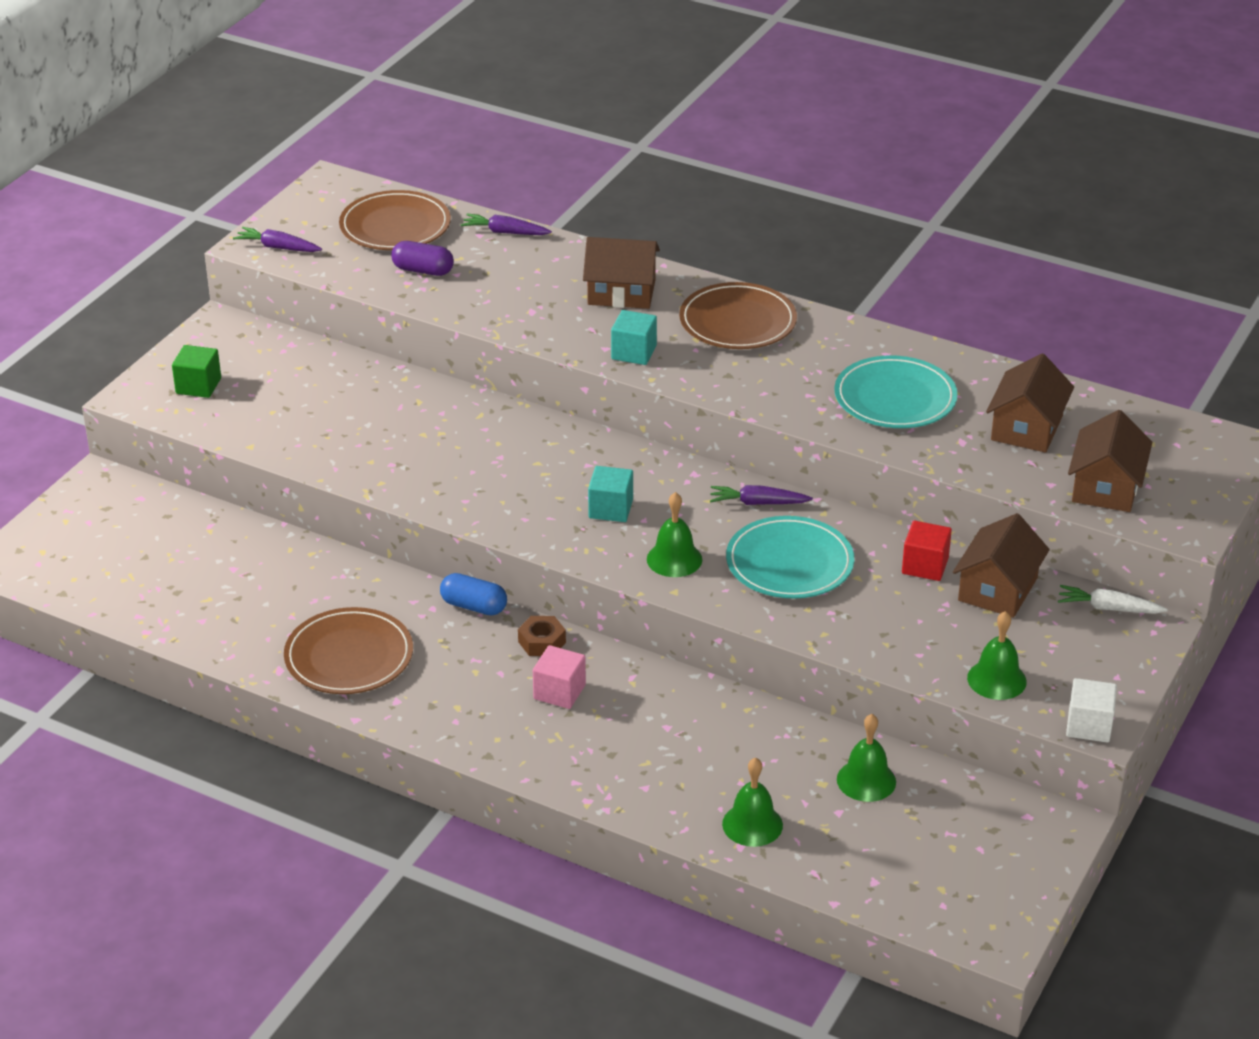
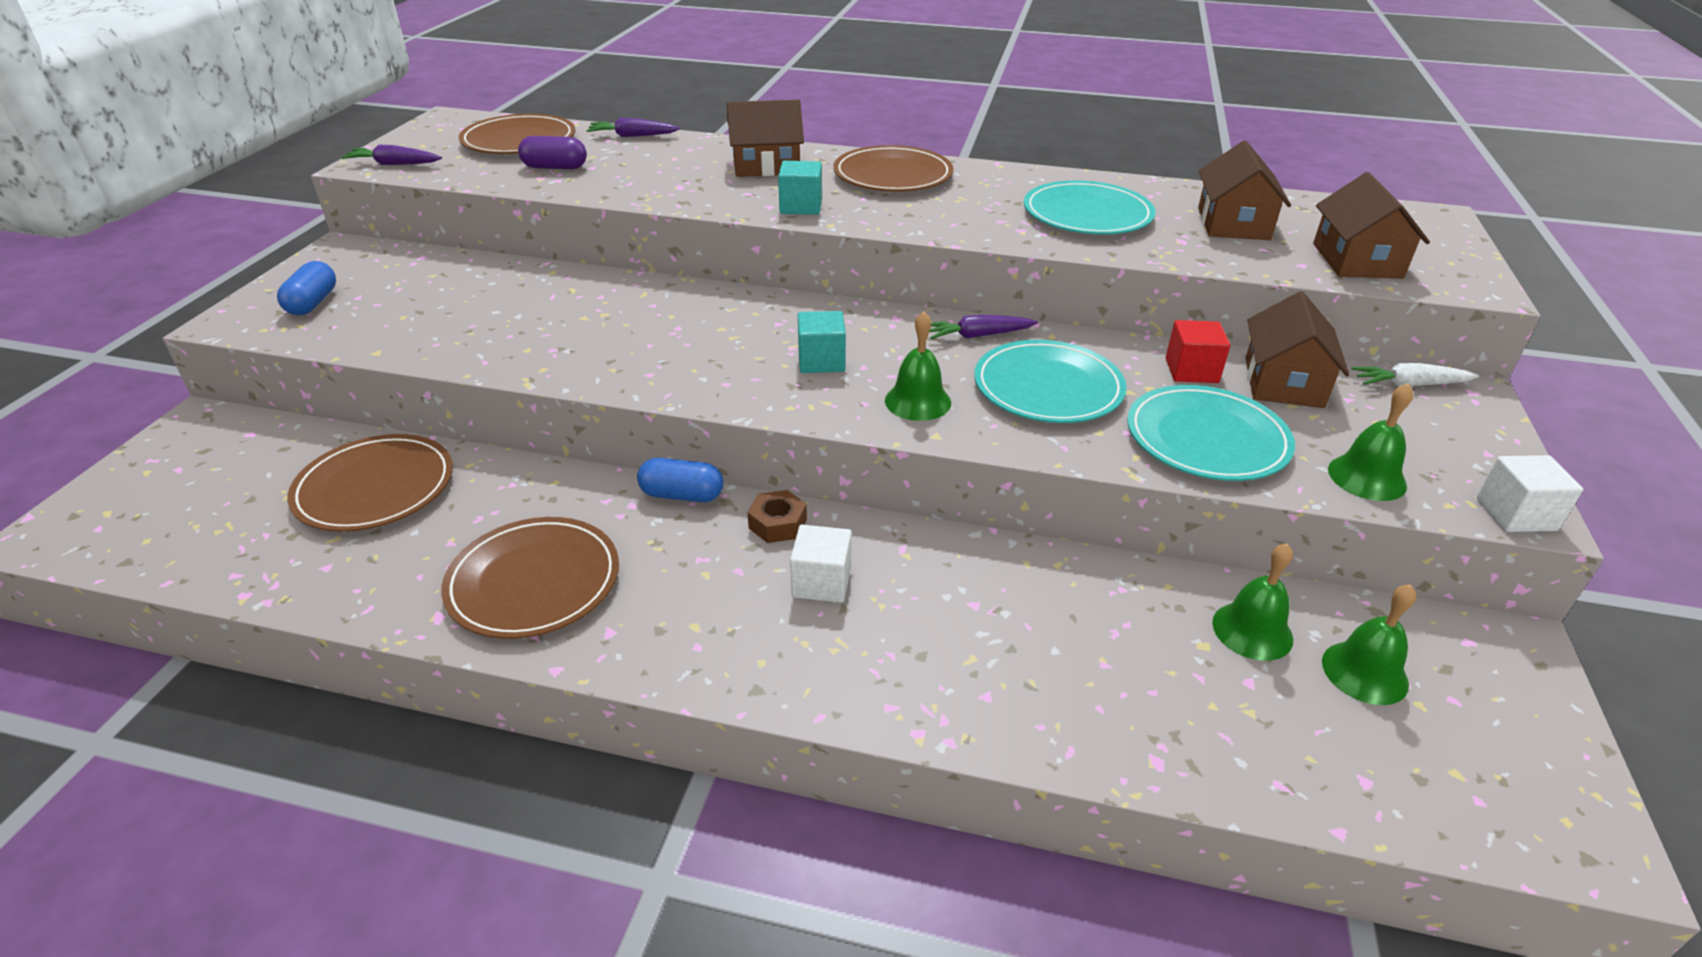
camera: 15 degrees left, 0 degrees up
green cube [172,345,221,398] -> blue capsule [277,261,336,315]
pink cube [533,645,586,709] -> white cube [790,525,852,603]
green bell [722,757,783,847] -> green bell moved to [1322,584,1416,705]
none -> brown plate [287,434,453,532]
none -> turquoise plate [1127,385,1295,481]

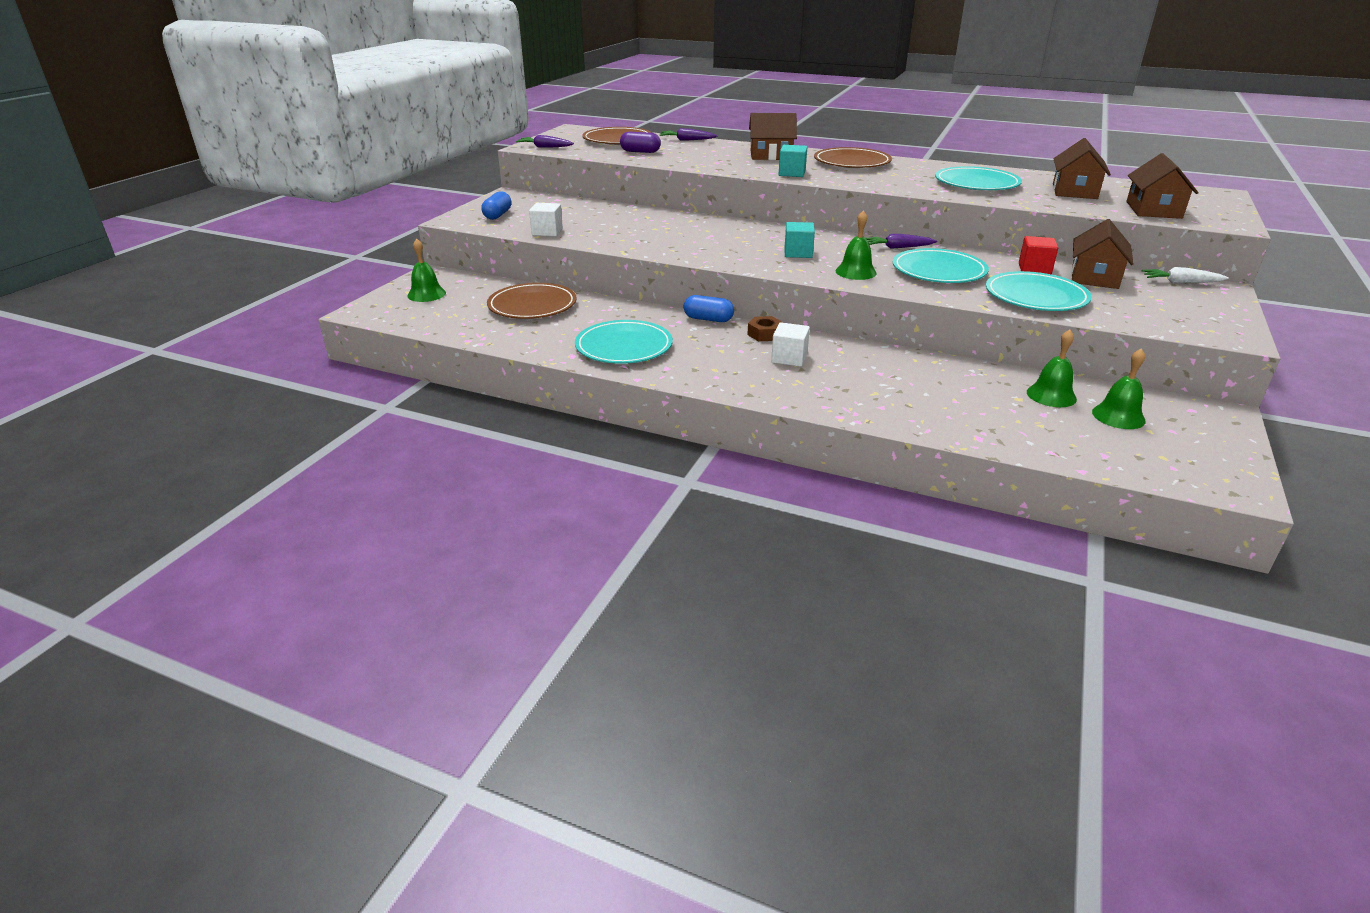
camera: 10 degrees right, 5 degrees down
brown plate [441,517,619,639] -> turquoise plate [575,320,673,364]
green bell [1328,383,1413,501] -> green bell moved to [407,239,446,302]
white cube [1477,455,1583,532] -> white cube moved to [529,203,563,237]

